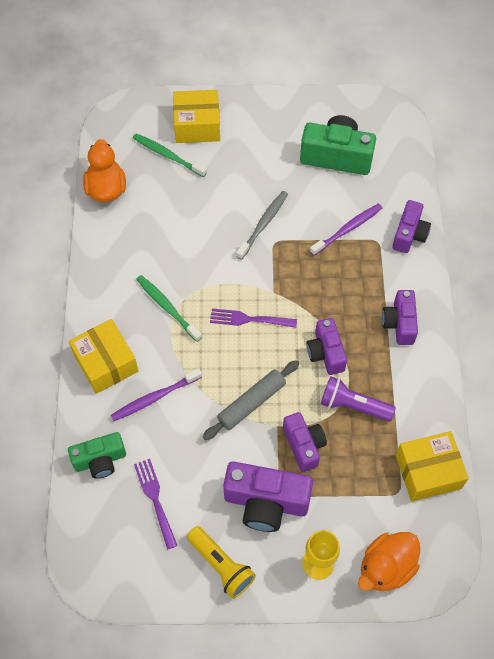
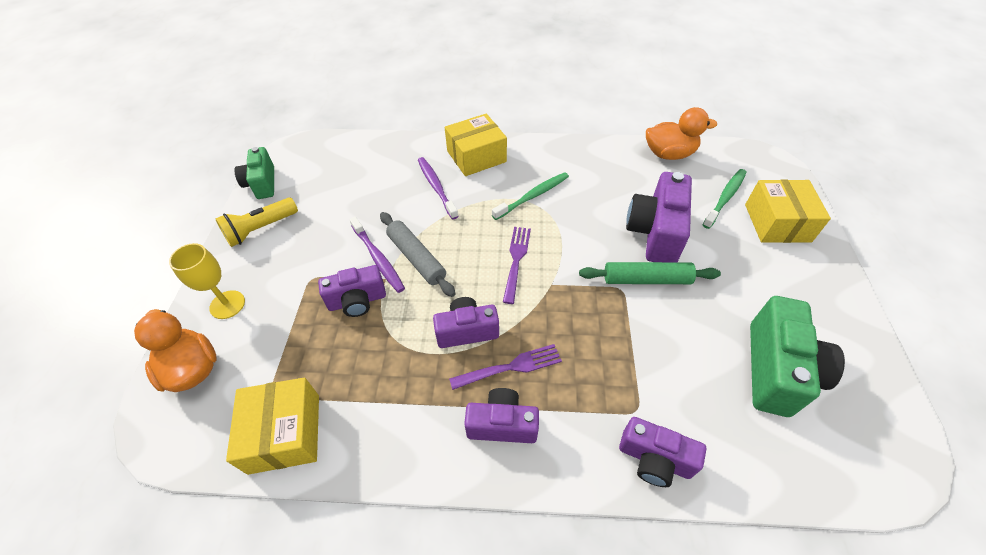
camera: 95 degrees right, 10 degrees down
green camera [68,432,126,479] -> green camera moved to [234,147,274,199]
purple fork [134,459,178,550] -> purple fork moved to [449,344,562,390]
purple camera [223,462,313,532] -> purple camera moved to [626,172,692,262]
grey toothbrush [236,191,288,260] -> green rolling pin [579,262,721,284]
purple toothbrush [310,203,382,256] -> purple toothbrush moved to [349,217,405,293]
purple flashlight [321,376,396,422] -> none

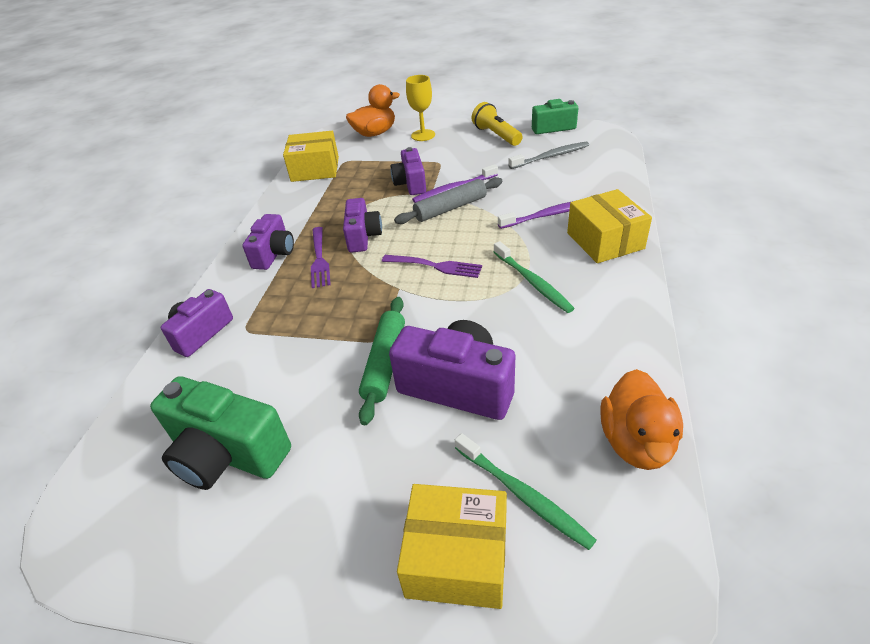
camera: 100 degrees right, 10 degrees down
none -> grey toothbrush [508,141,589,169]

